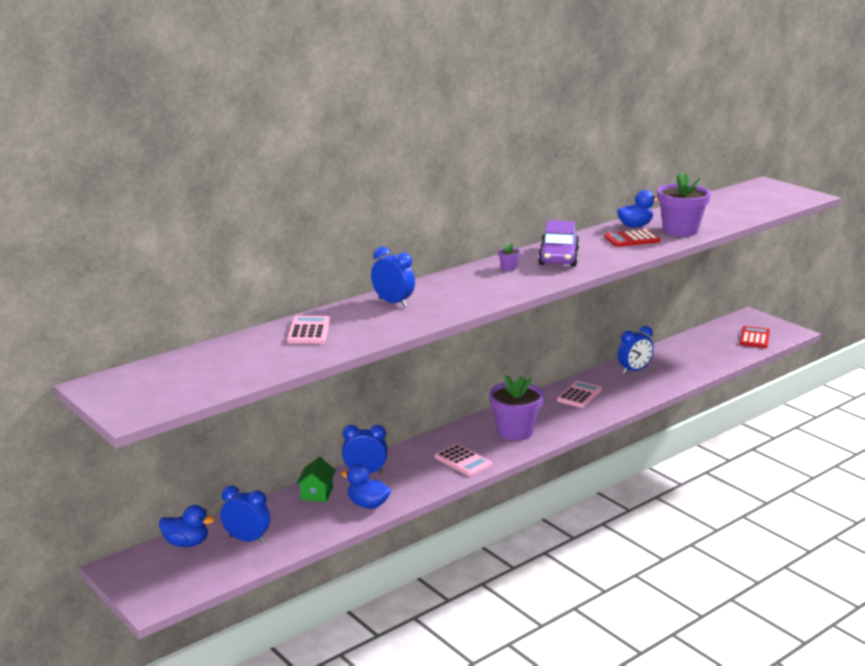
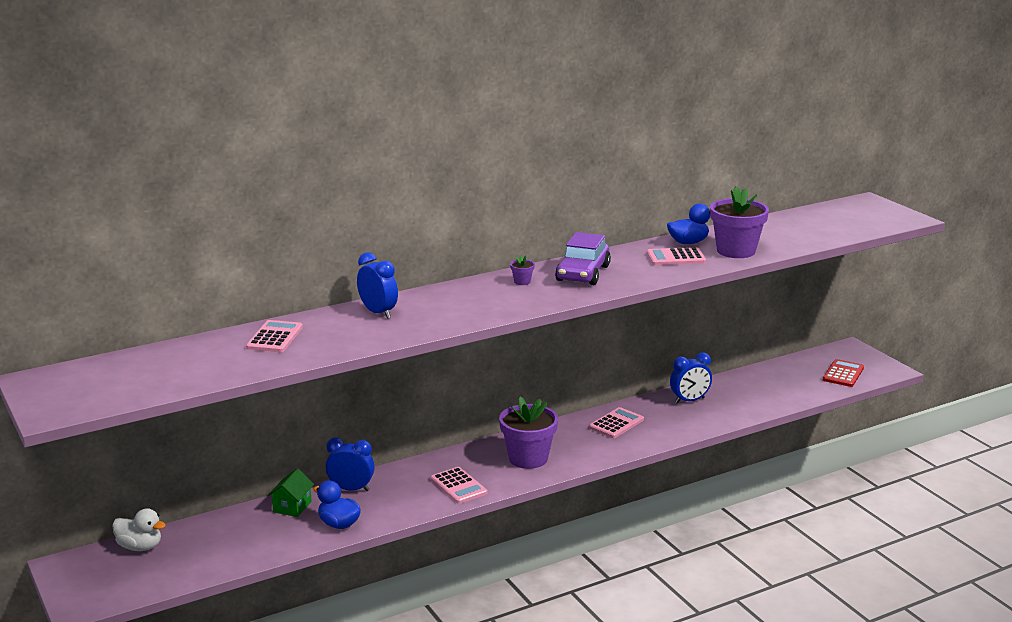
camera: 10 degrees right, 0 degrees up
blue duck [159,505,215,547] -> white duck [112,508,166,551]
blue clock [221,486,270,543] -> none
red calculator [604,229,661,247] -> pink calculator [647,247,706,265]

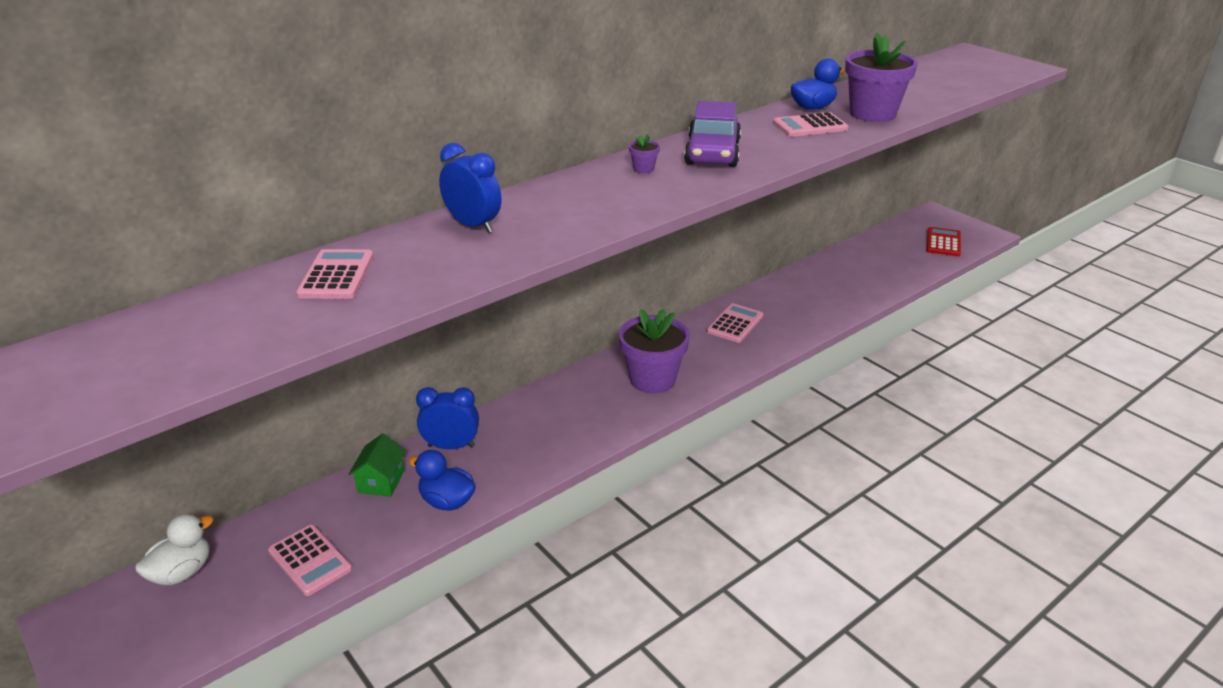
camera: 10 degrees left, 10 degrees up
white duck [112,508,166,551] -> white duck turned 60 degrees counterclockwise [135,514,214,585]
pink calculator [430,467,487,504] -> pink calculator moved to [268,525,352,596]
blue clock [670,353,712,404] -> none

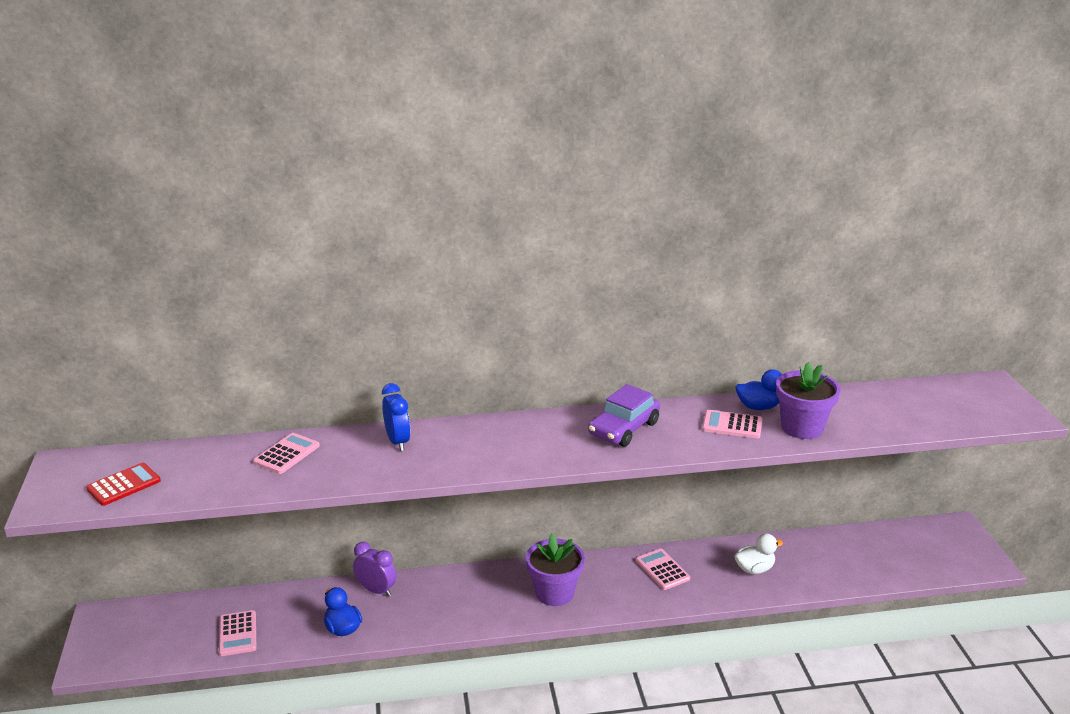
camera: 30 degrees right, 5 degrees down
white duck [135,514,214,585] -> white duck moved to [734,534,783,574]
green house [348,433,406,497] -> none
blue clock [416,387,479,449] -> purple clock [353,542,397,597]
purple flower pot [629,134,660,173] -> none
pink calculator [707,303,763,343] -> pink calculator turned 90 degrees counterclockwise [636,549,690,590]
red calculator [926,227,961,256] -> red calculator moved to [86,463,161,506]

